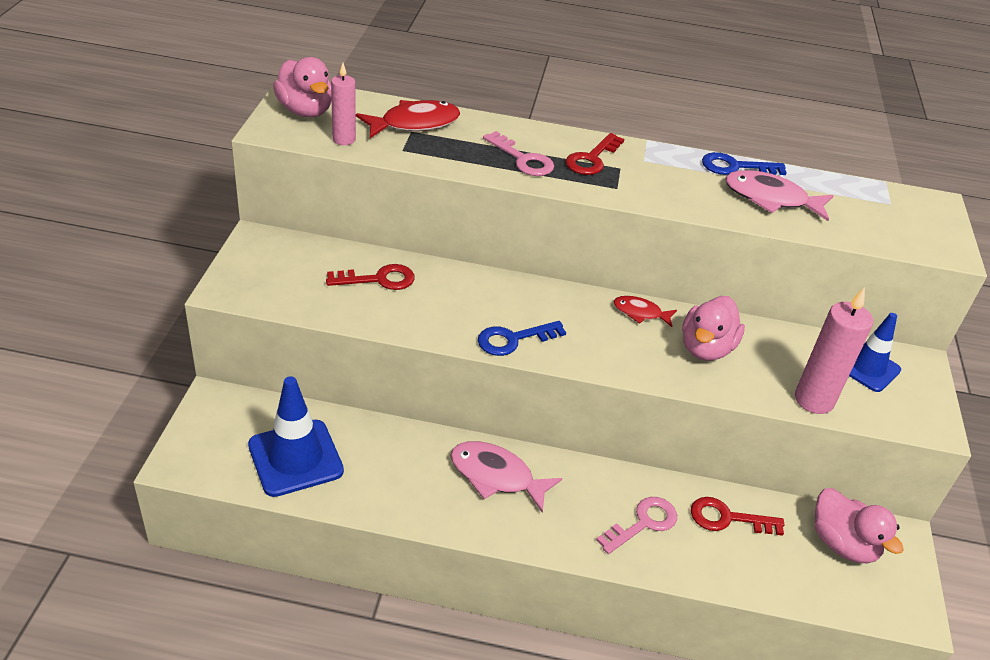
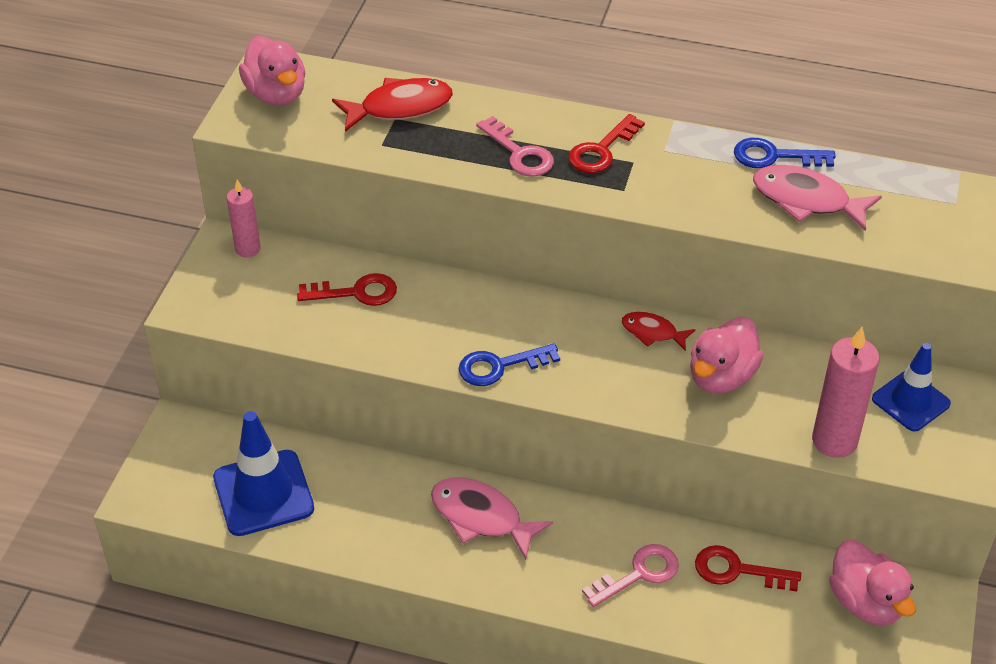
camera: 10 degrees right, 5 degrees up
pink candle [331,63,356,145] -> pink candle moved to [227,180,261,257]

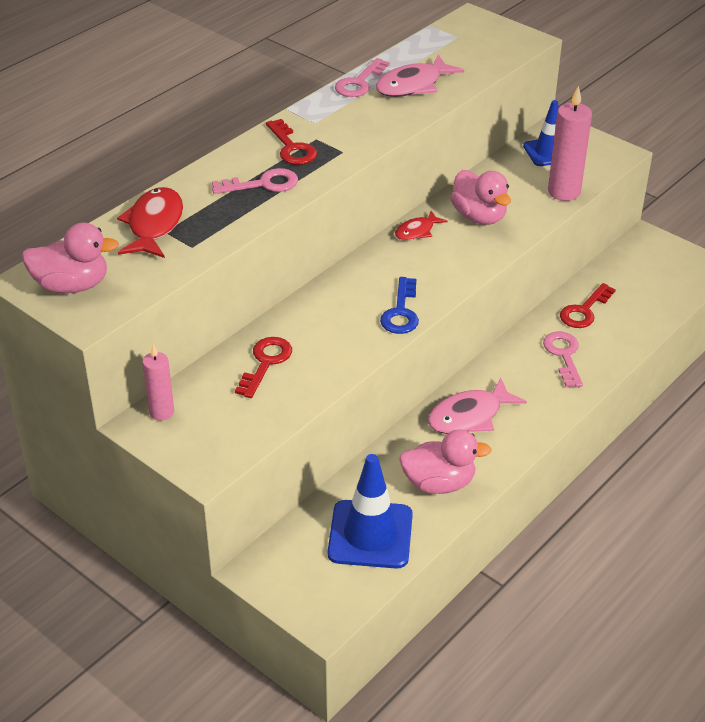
camera: 65 degrees left, 5 degrees down
blue key [734,138,835,168] -> pink key [335,58,390,97]
pink duck [829,540,916,626] -> pink duck moved to [399,429,492,494]

